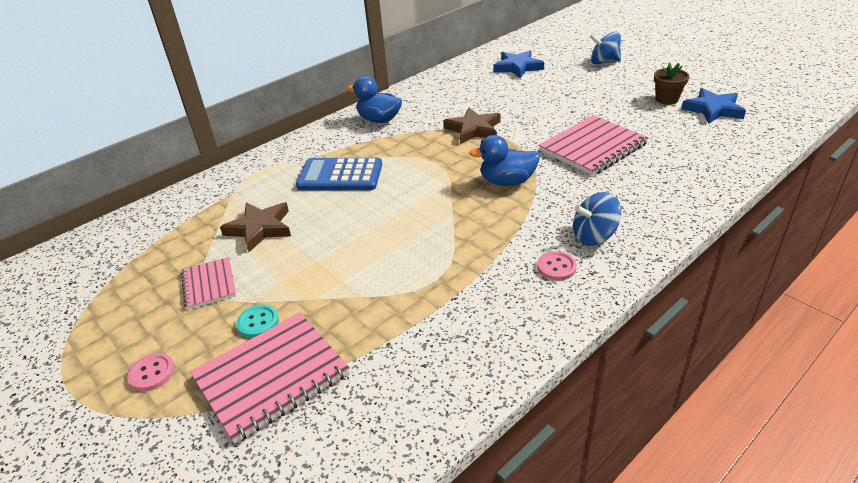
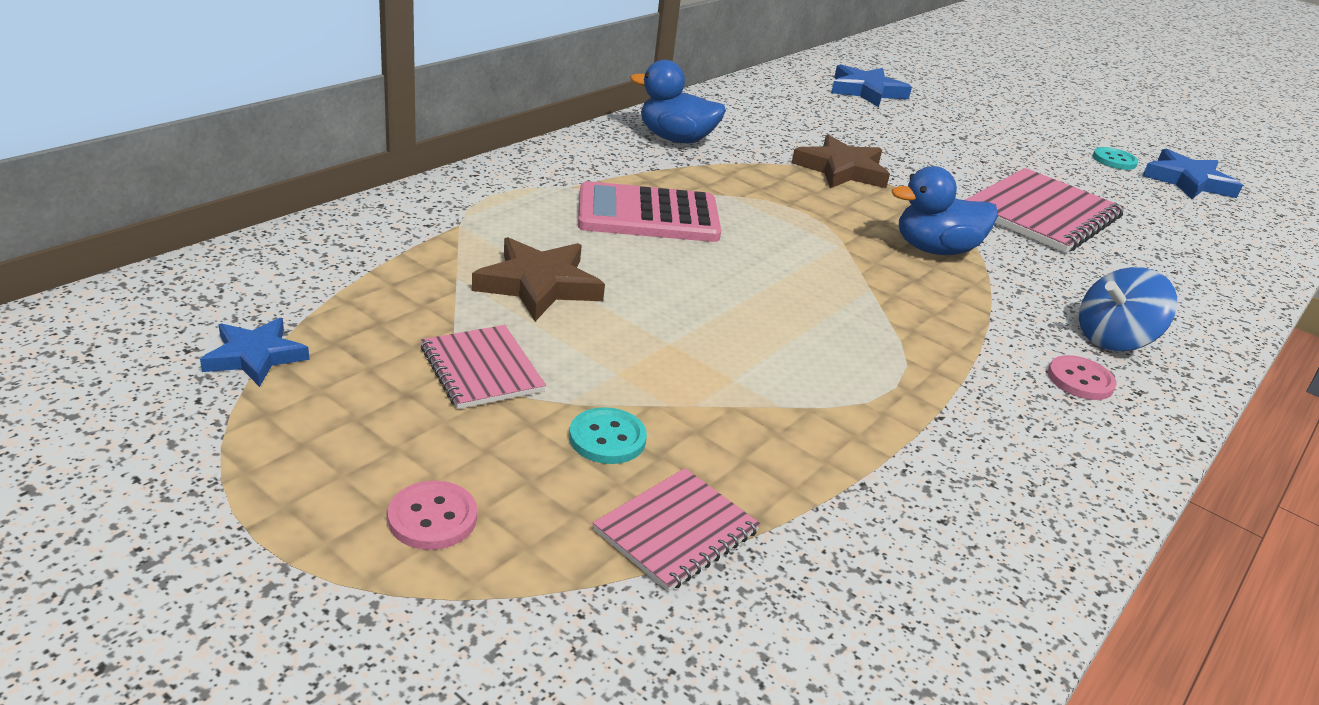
camera: 15 degrees left, 5 degrees down
pink notebook [190,312,350,444] -> pink notebook [593,468,761,592], size x0.56
blue calculator [296,158,382,190] -> pink calculator [578,181,721,242]
blue spinning top [590,31,621,64] -> none
brown flower pot [654,62,689,105] -> turquoise button [1093,147,1138,170]
none -> blue star [200,318,309,387]

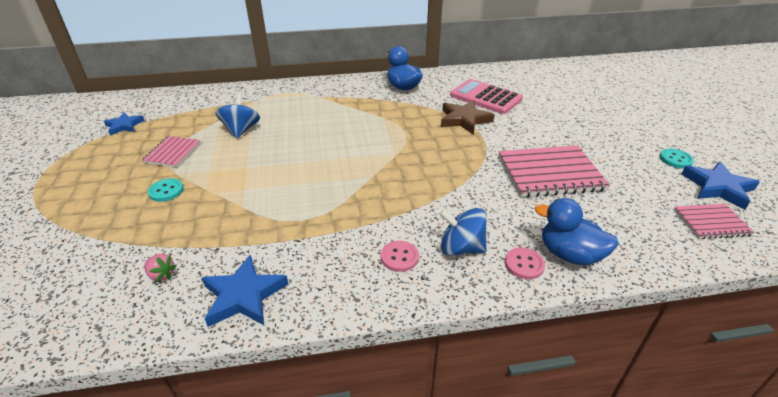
camera: 45 degrees right, 5 degrees up
pink button [388,481,477,550] -> pink button moved to [505,247,545,279]
brown star [472,237,605,321] -> blue spinning top [216,94,260,139]
pink calculator [578,181,721,242] -> pink calculator moved to [450,79,523,114]
pink notebook [593,468,761,592] -> pink notebook moved to [674,204,754,239]
blue star [831,64,912,107] -> blue star moved to [202,255,288,327]
blue duck [892,166,998,255] -> blue duck moved to [535,198,619,265]
none -> pink strawberry [145,254,176,282]

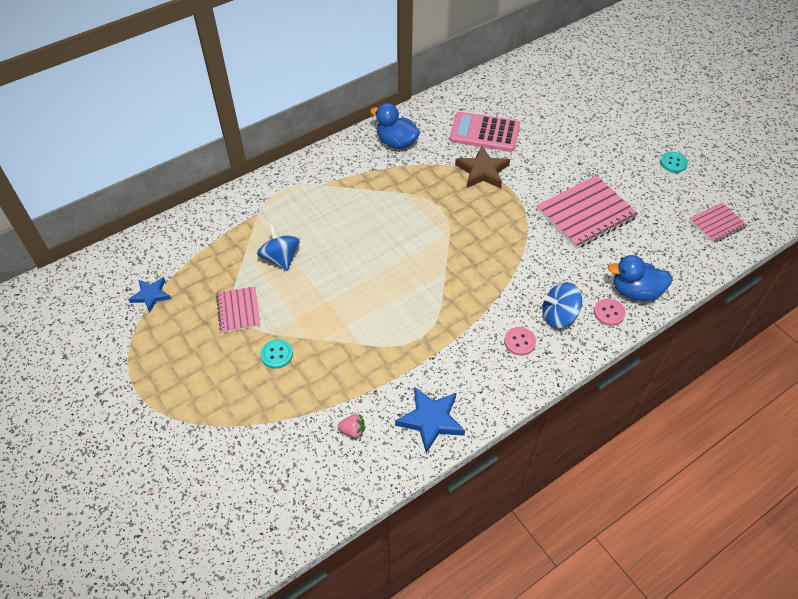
camera: 25 degrees left, 15 degrees up
blue star [682,161,759,209] -> none

